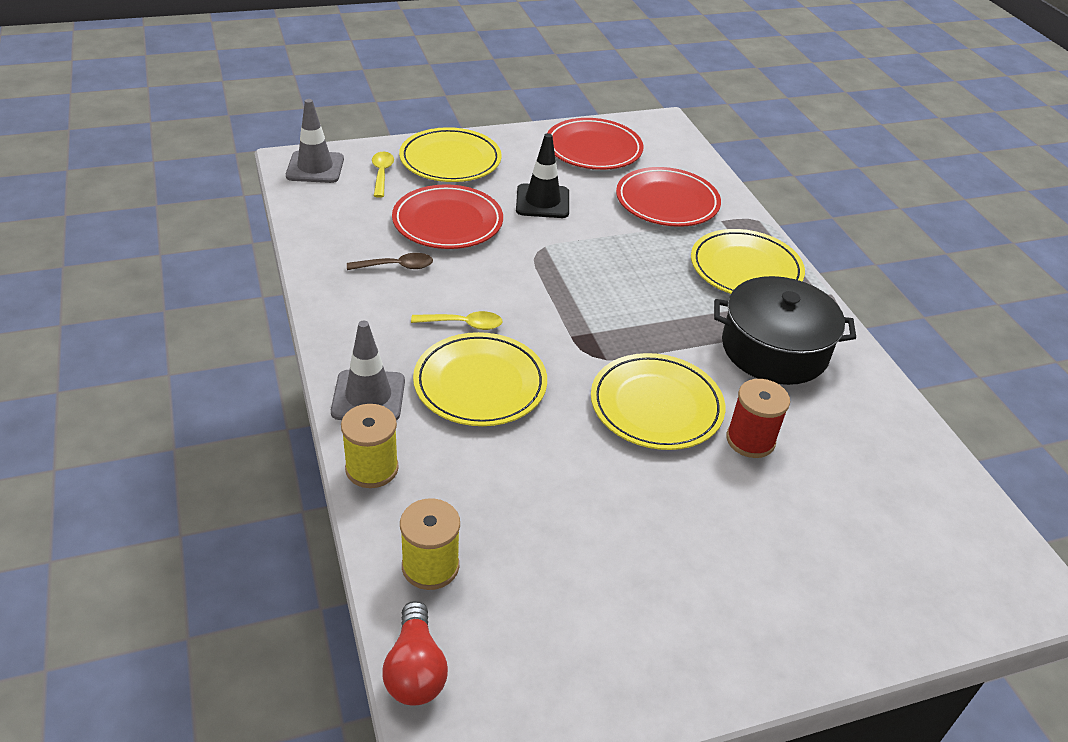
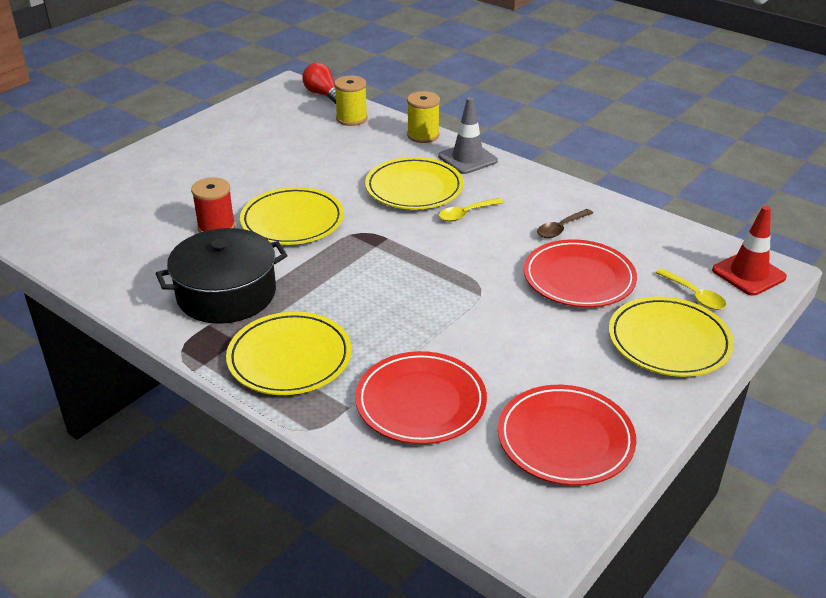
camera: 150 degrees right, 5 degrees down
grey traffic cone [286,99,344,183] -> red traffic cone [712,206,787,296]
black traffic cone [516,133,569,218] -> none

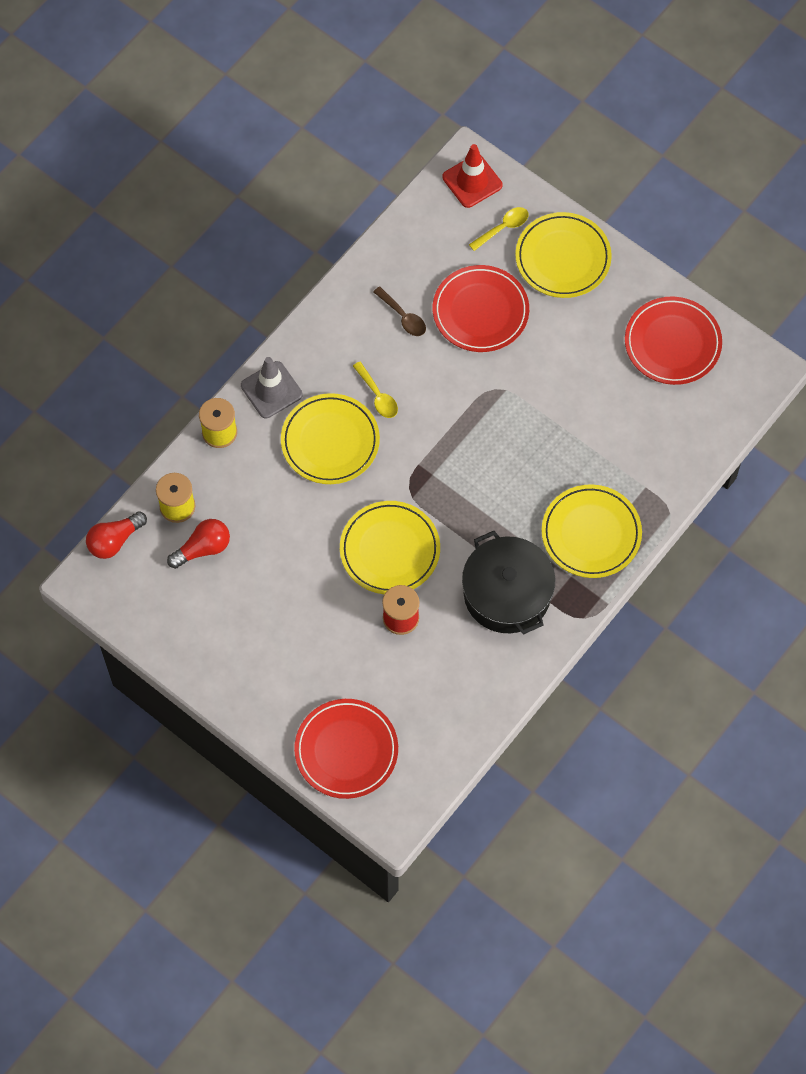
camera: 90 degrees left, 30 degrees up
red plate [355,351,487,444] -> red plate moved to [294,699,398,799]
none -> red light bulb [167,519,230,569]

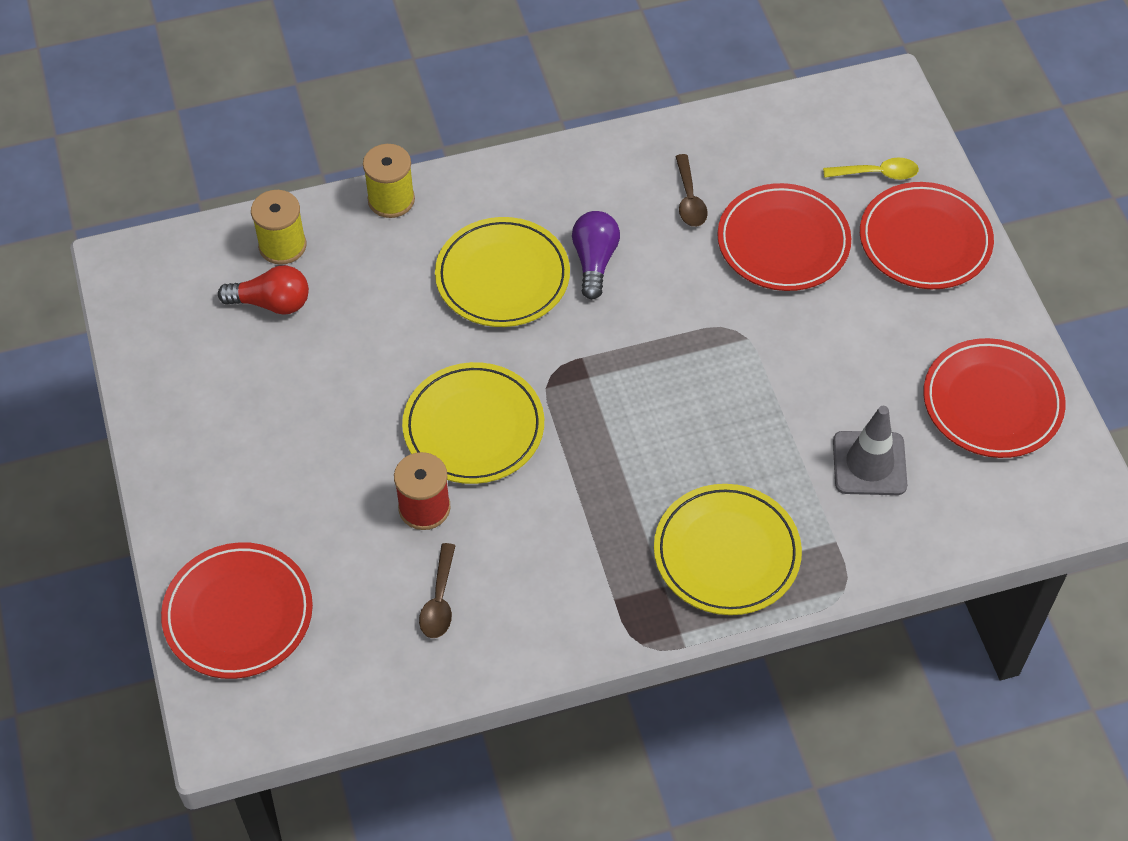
camera: 35 degrees right, 10 degrees down
red light bulb [86,511,147,559] -> none
grey traffic cone [241,357,303,418] -> grey traffic cone moved to [833,406,907,495]
yellow spoon [353,362,398,418] -> purple light bulb [572,211,620,299]
red traffic cone [443,144,502,208] -> none
black pot [462,531,555,635] -> none
yellow plate [515,212,612,298] -> red plate [860,182,994,289]
none -> brown spoon [419,543,456,638]

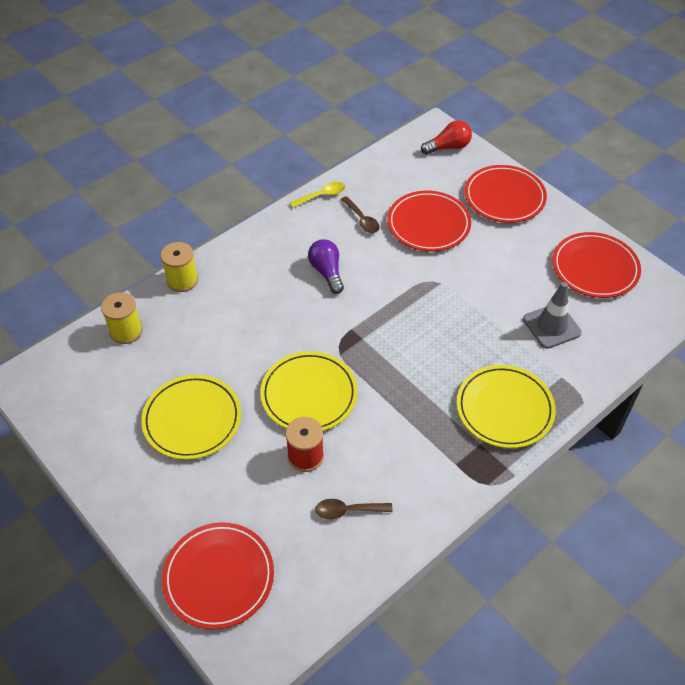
camera: 25 degrees left, 5 degrees down
red light bulb [218,265,309,315] -> red light bulb moved to [421,120,472,155]
brown spoon [419,543,456,638] -> brown spoon turned 105 degrees clockwise [315,499,393,519]
yellow plate [435,217,570,327] -> yellow plate moved to [141,375,241,460]
yellow spoon [823,158,919,180] -> yellow spoon moved to [290,182,345,208]

